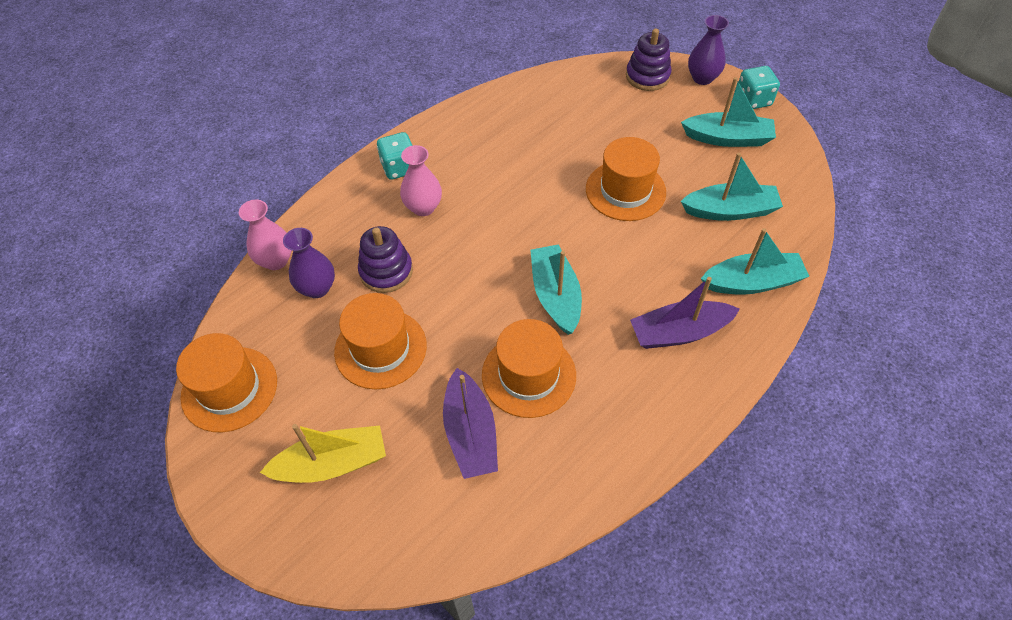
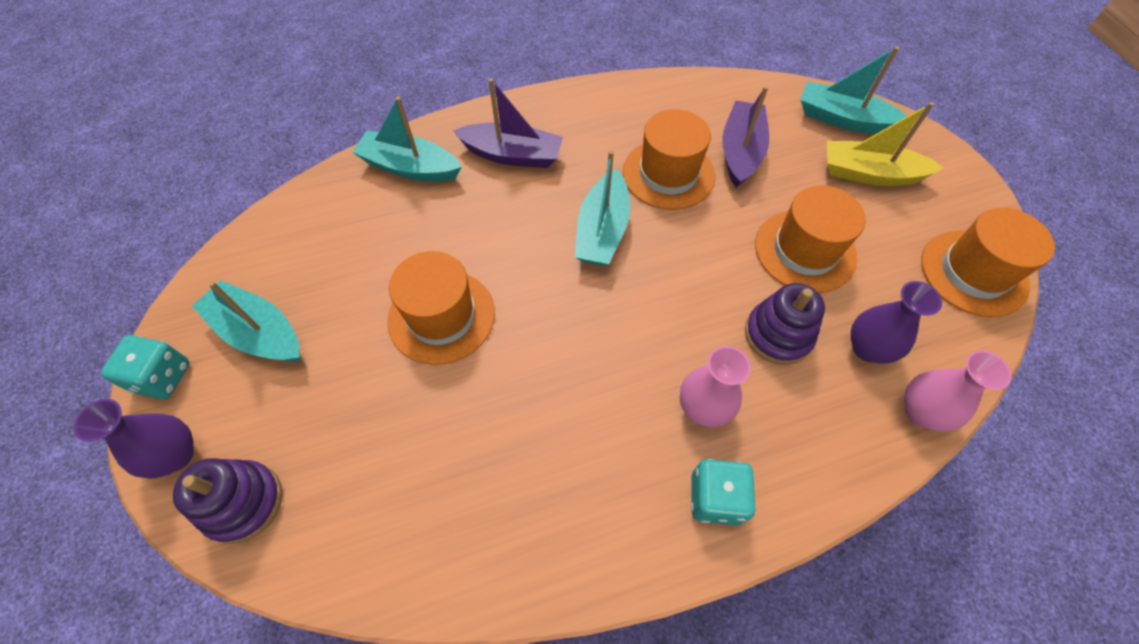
camera: 155 degrees left, 5 degrees up
turquoise boat [681,153,783,221] -> turquoise boat moved to [801,46,907,134]

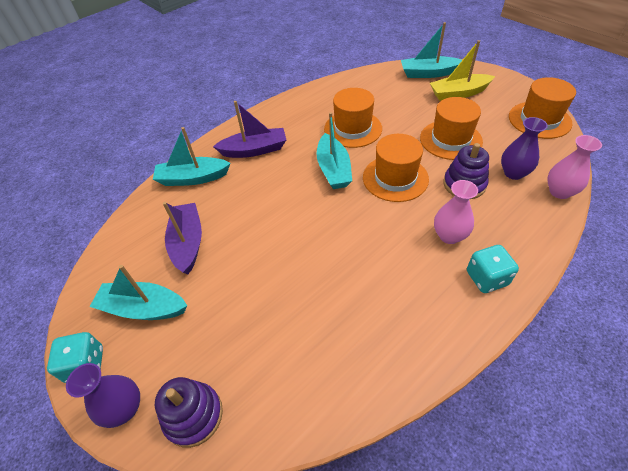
camera: 20 degrees left, 10 degrees down
orange hat [387,251,495,365] -> orange hat moved to [363,134,429,202]
purple boat [722,86,769,188] -> purple boat moved to [163,202,202,274]

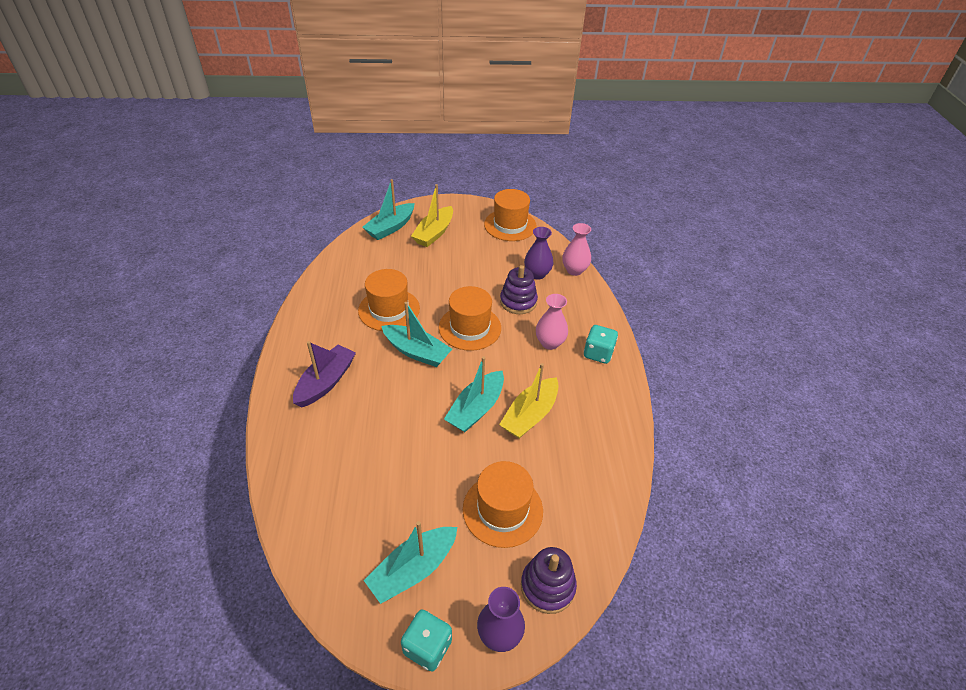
camera: 55 degrees left, 5 degrees down
turquoise boat [153,127,231,186] -> turquoise boat moved to [444,357,504,432]
purple boat [163,202,202,274] -> none
orange hat [420,97,483,160] -> orange hat moved to [463,461,543,548]
none -> yellow boat [499,363,559,439]

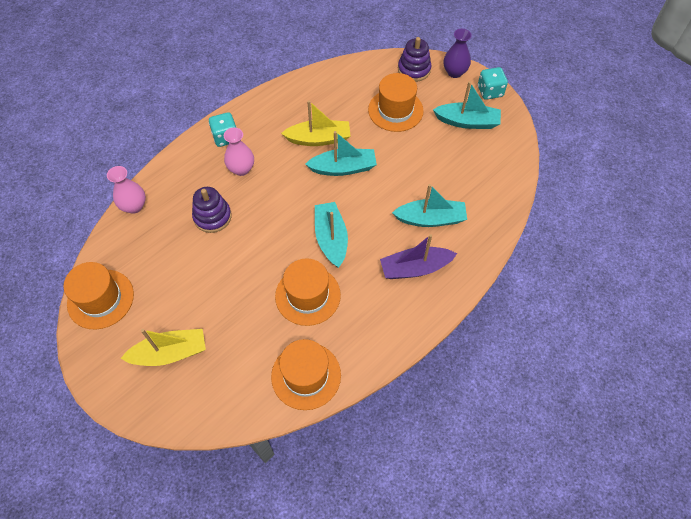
camera: 130 degrees left, 15 degrees up
turquoise boat [362,179,414,240] -> turquoise boat moved to [392,184,467,227]
orange hat [439,286,501,351] -> orange hat moved to [271,339,341,410]
purple vase [524,227,553,280] -> none

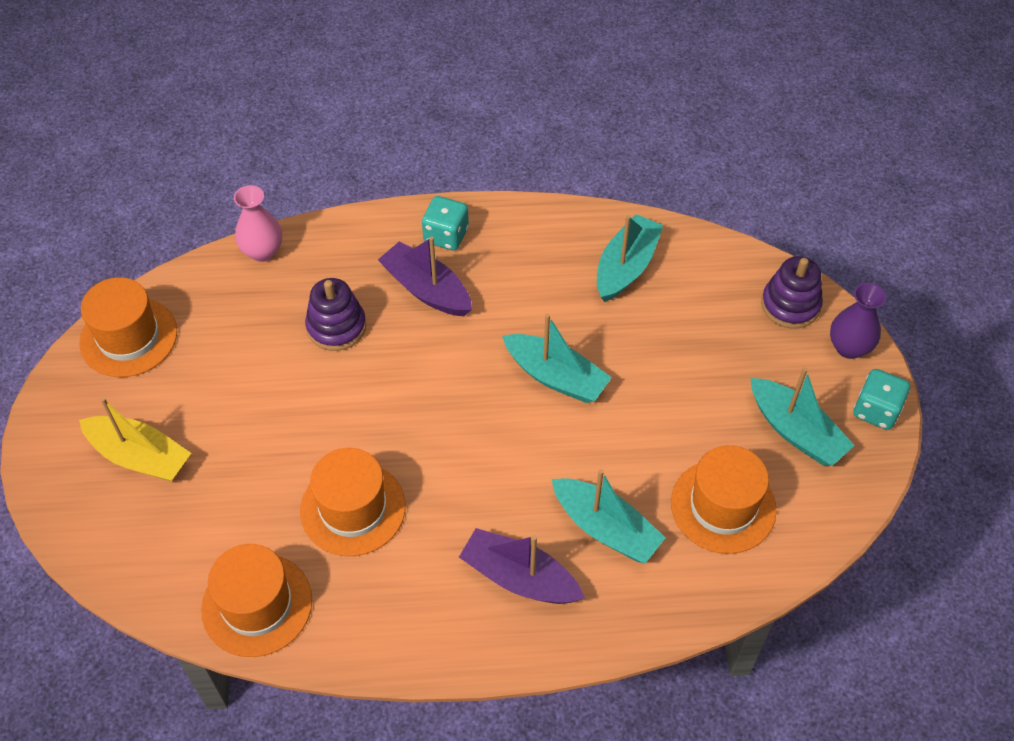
camera: 40 degrees right, 5 degrees down
pink vase [224,128,254,176] -> purple boat [378,236,472,316]
yellow boat [281,100,350,146] -> none
turquoise boat [315,202,348,268] -> turquoise boat moved to [597,214,664,302]
orange hat [368,73,424,132] -> orange hat moved to [671,445,777,554]

